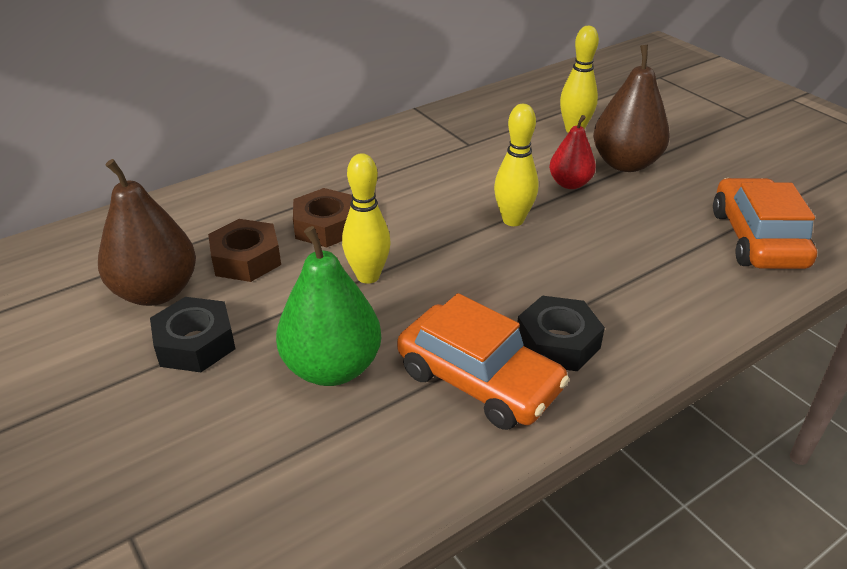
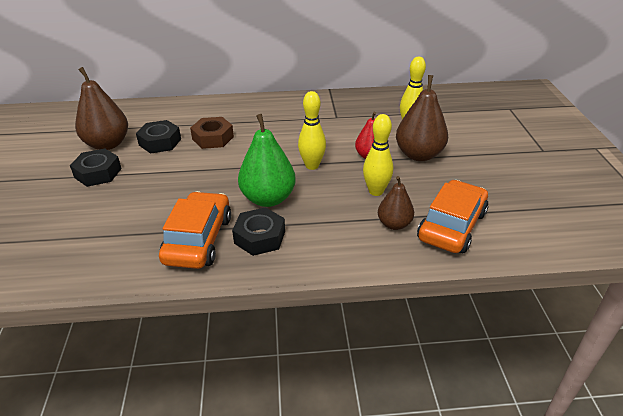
camera: 30 degrees right, 0 degrees up
brown nut [208,219,281,282] -> black nut [136,120,181,154]
green pear [276,226,381,386] -> green pear moved to [238,114,296,207]
yellow bowling pin [342,153,390,284] -> yellow bowling pin moved to [363,114,393,196]
orange car [397,293,570,430] -> orange car turned 150 degrees counterclockwise [159,191,231,269]
none -> brown pear [378,176,414,230]

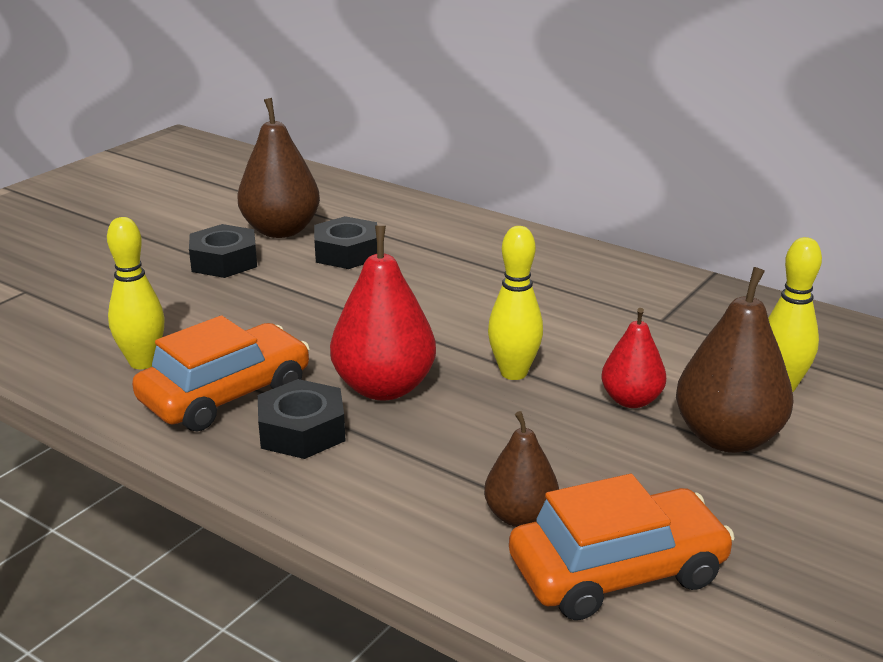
camera: 40 degrees right, 10 degrees down
brown nut [190,117,234,149] -> none
green pear [238,114,296,207] -> red pear [330,226,436,401]
yellow bowling pin [363,114,393,196] -> yellow bowling pin moved to [107,217,165,369]

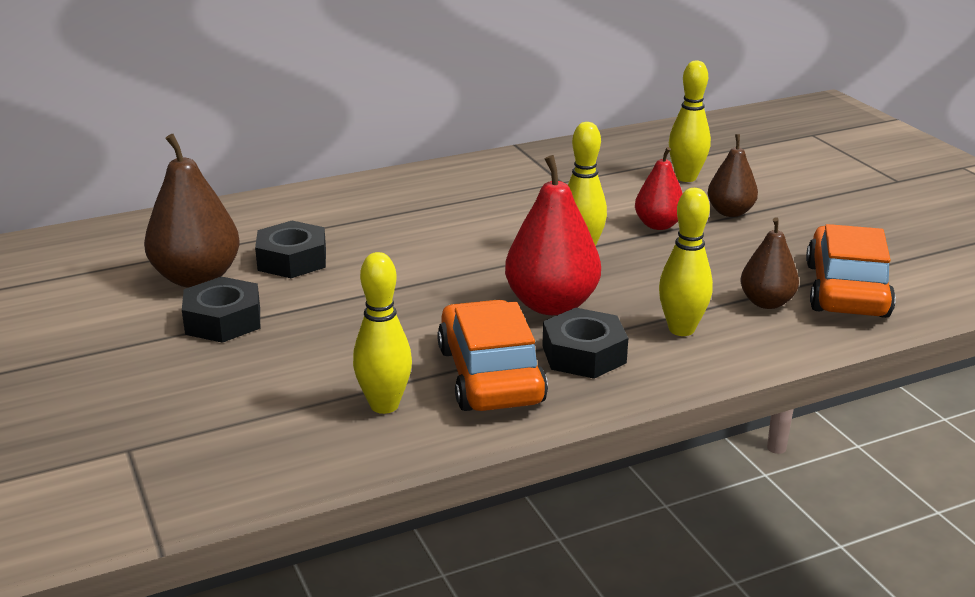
camera: 60 degrees left, 0 degrees up
brown pear [676,267,794,453] -> brown pear [707,134,758,217], size x0.60
none -> yellow bowling pin [659,188,713,336]

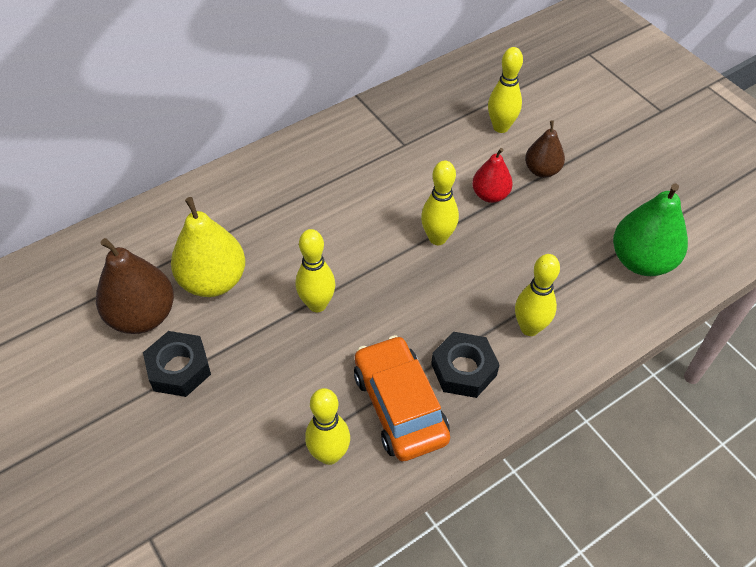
camera: 10 degrees left, 25 degrees up
black nut [255,221,326,278] -> yellow pear [171,197,245,297]
red pear [505,155,601,315] -> none
brown pear [740,217,799,309] -> none
orange car [806,224,896,318] -> green pear [613,184,688,276]
none -> yellow bowling pin [296,229,335,312]

